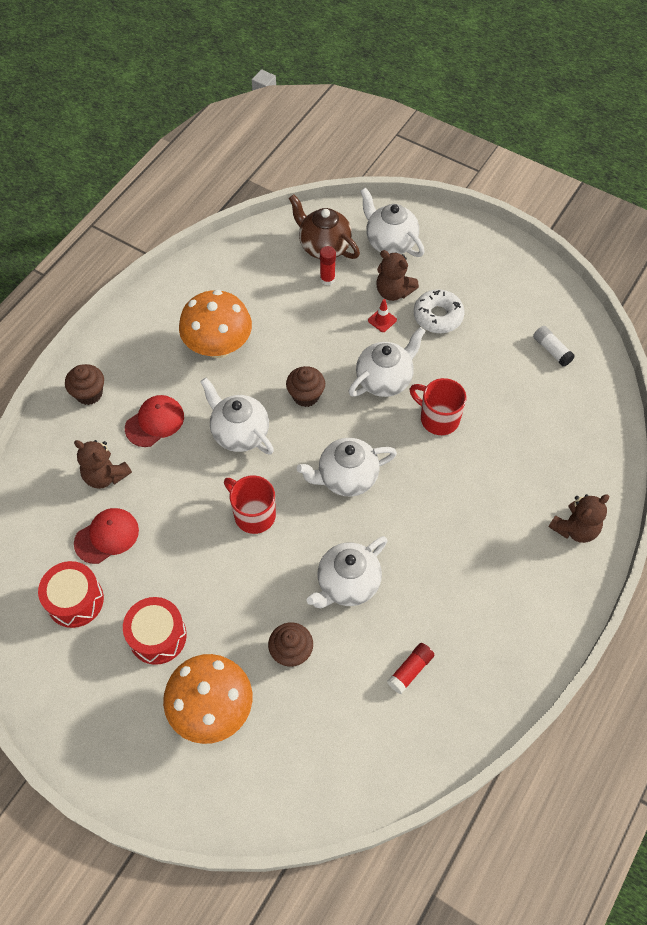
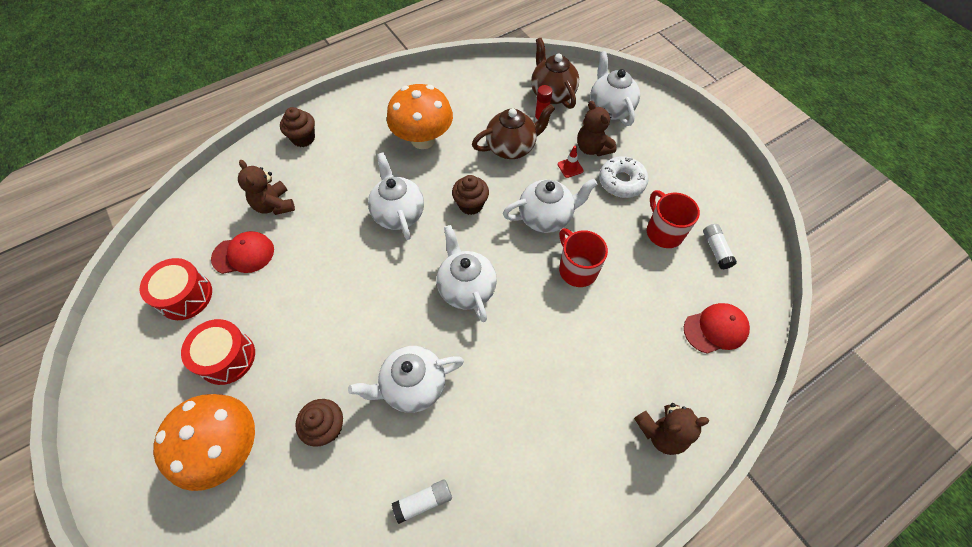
camera: 25 degrees right, 0 degrees up
red cap [125,395,184,447] -> red cap moved to [684,303,750,354]
red mug [224,475,276,534] -> red mug moved to [647,190,700,248]
white teapot [297,438,397,496] -> white teapot turned 60 degrees clockwise [437,225,497,322]
red glue stick [387,643,434,694] -> white glue stick [392,479,452,524]
none -> brown teapot [472,104,555,159]

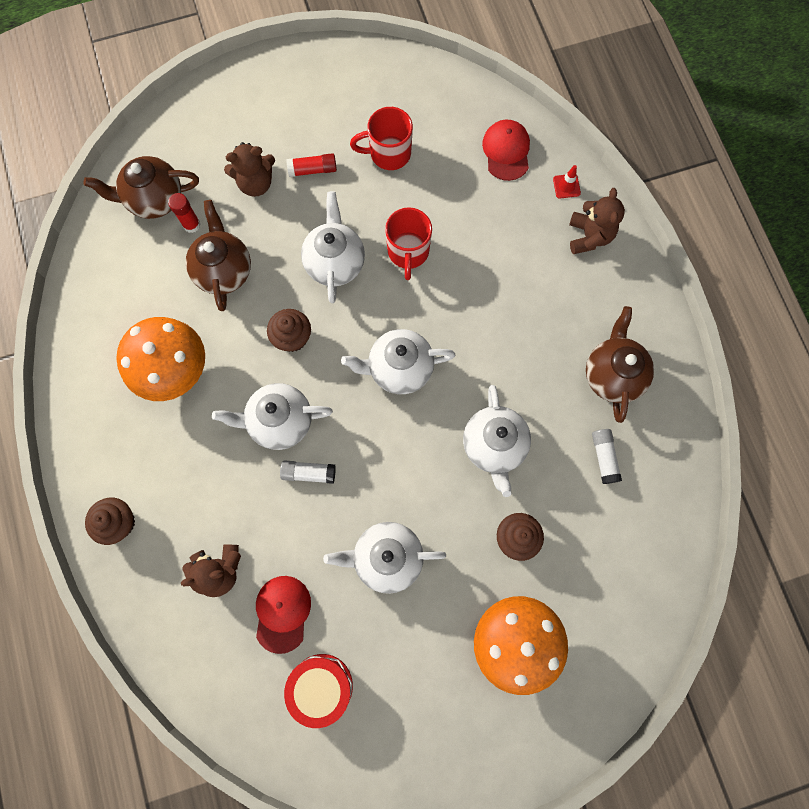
camera: 75 degrees left, 15 degrees up
red drum [181,319,255,385] -> none
red traffic cone [558,146,584,178] -> red traffic cone moved to [553,165,581,198]
red mug [559,228,608,287] -> red mug turned 75 degrees counterclockwise [385,207,432,280]
white teapot [590,51,640,126] -> white teapot moved to [323,522,446,594]
white donut [599,156,649,198] -> red glue stick [286,153,337,177]
white glue stick [703,224,737,270] -> white glue stick moved to [280,460,336,484]
none -> brown teapot [586,306,654,423]

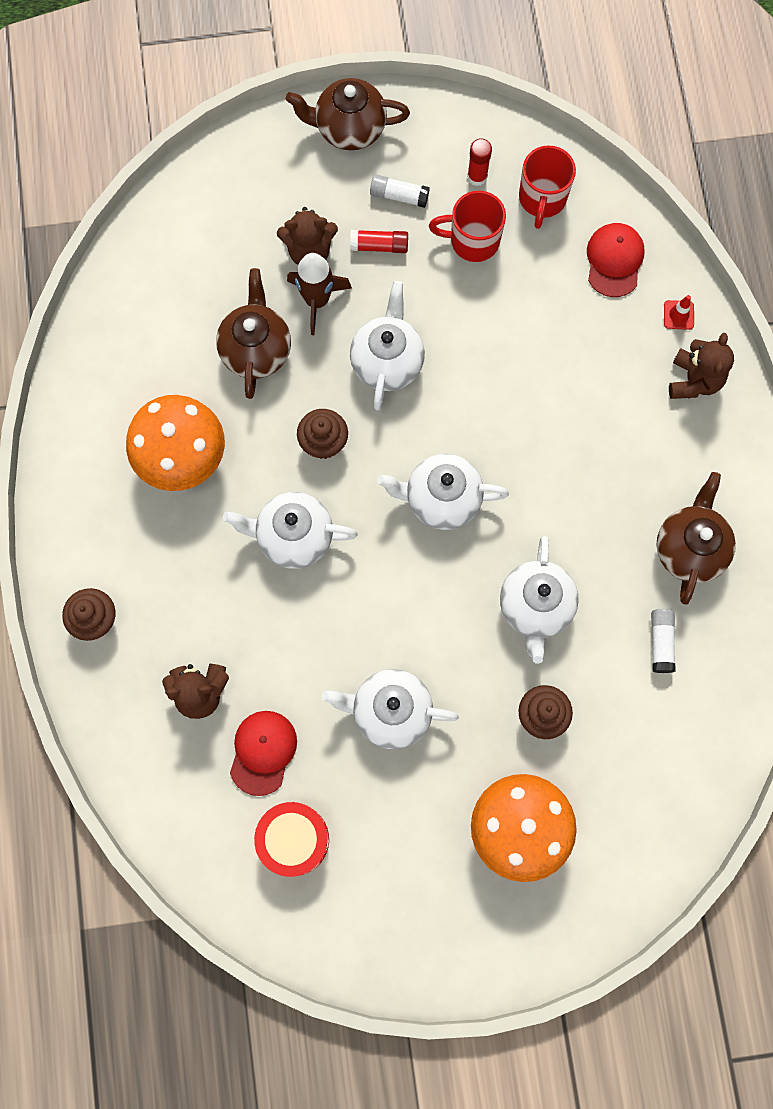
camera: 10 degrees right, 0 degrees up
brown teapot [84,156,199,219] -> brown teapot moved to [286,78,410,150]
red glue stick [168,193,201,233] -> red glue stick moved to [467,138,492,186]
white glue stick [280,460,336,484] -> white glue stick moved to [370,175,430,208]
red mug [385,207,432,280] -> red mug moved to [519,146,576,229]
none -> brown rocket [287,253,352,335]

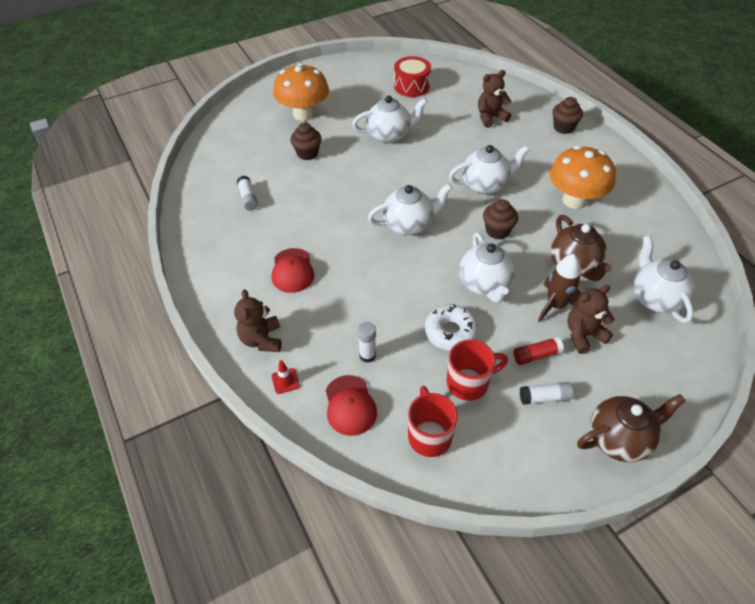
camera: 160 degrees right, 25 degrees down
red cap [230,711,297,796] -> red cap moved to [272,248,314,293]
red glue stick [467,138,492,186] -> none
white teapot [500,536,579,664] -> white teapot moved to [633,236,695,323]
brown teapot [656,472,736,605] -> none
none -> white glue stick [358,322,376,363]
none -> white donut [425,304,479,351]

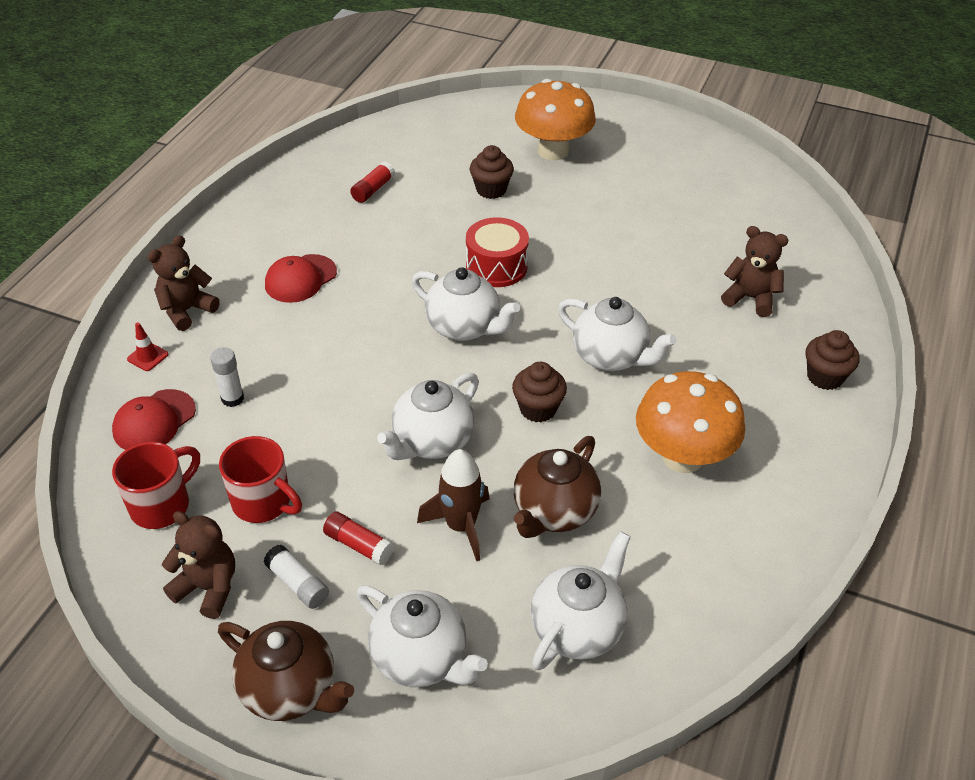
camera: 50 degrees right, 5 degrees down
white glue stick [237,176,258,211] -> red glue stick [350,161,395,203]
white teapot [352,95,428,143] -> white teapot moved to [356,586,488,687]
red drum [394,56,431,97] -> red drum moved to [466,217,529,287]
white donut [425,304,479,351] -> none
brown teddy bear [567,285,615,354] -> brown teddy bear moved to [162,511,235,619]

